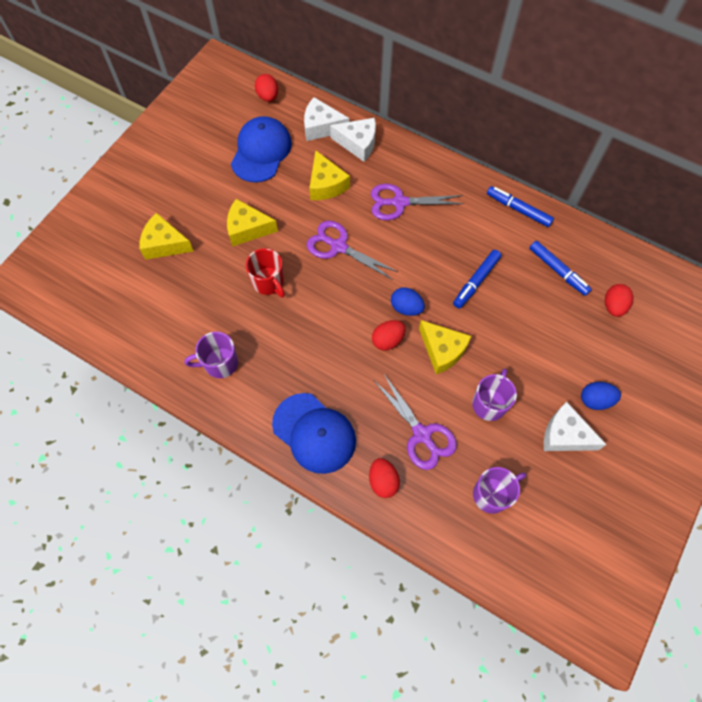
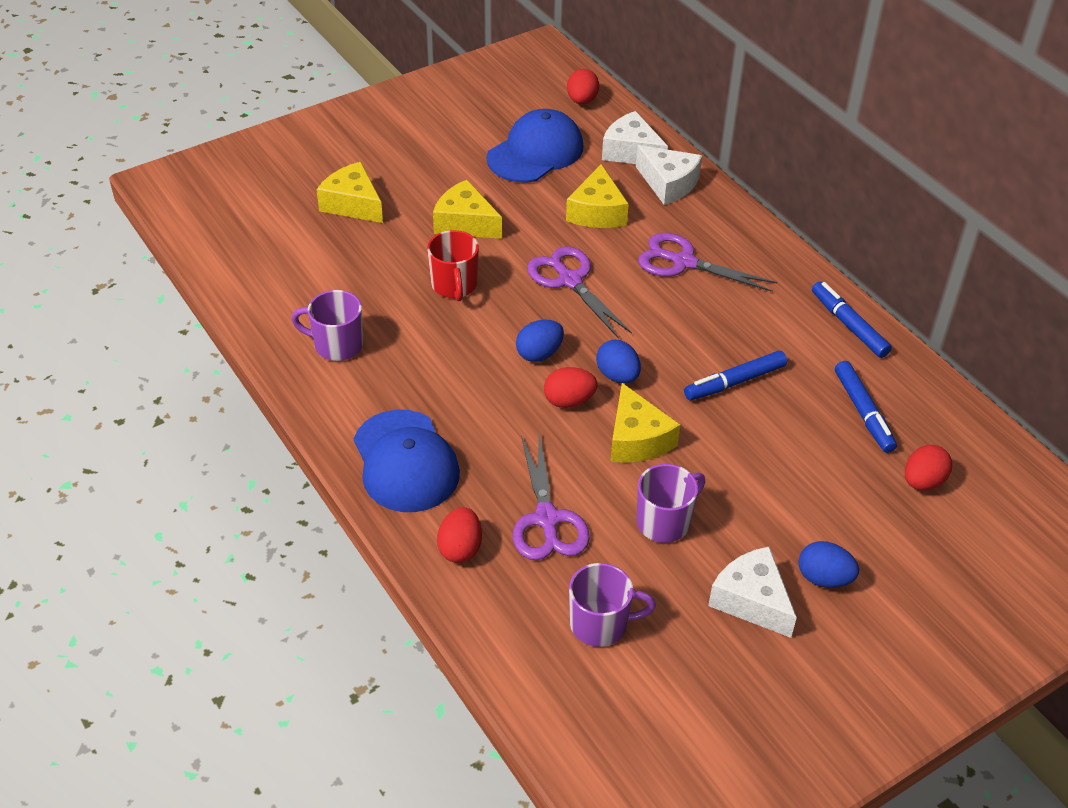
camera: 25 degrees right, 20 degrees down
none -> blue egg [516,320,564,362]

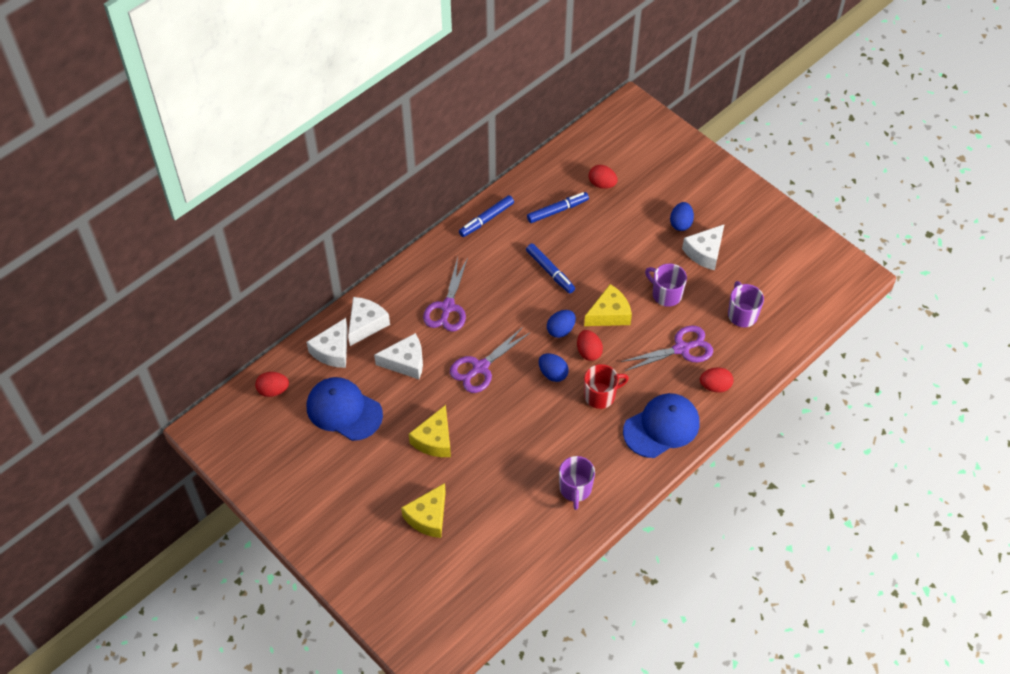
camera: 100 degrees left, 10 degrees up
red mug [427,230,479,301] -> red mug moved to [584,364,629,409]
yellow cheese [566,164,629,228] -> white cheese [374,333,423,379]

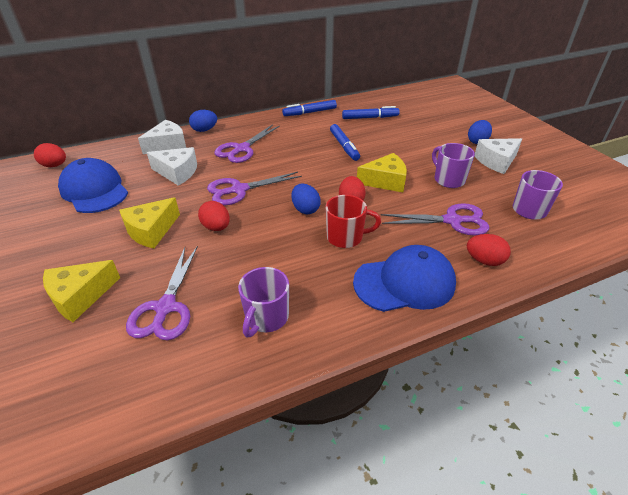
camera: 20 degrees right, 15 degrees down
white cheese [307,318,348,368] -> none
blue egg [547,310,576,338] -> blue egg moved to [189,110,217,132]
red egg [589,165,618,189] -> red egg moved to [198,201,230,231]
none -> purple scissors [126,246,198,341]

